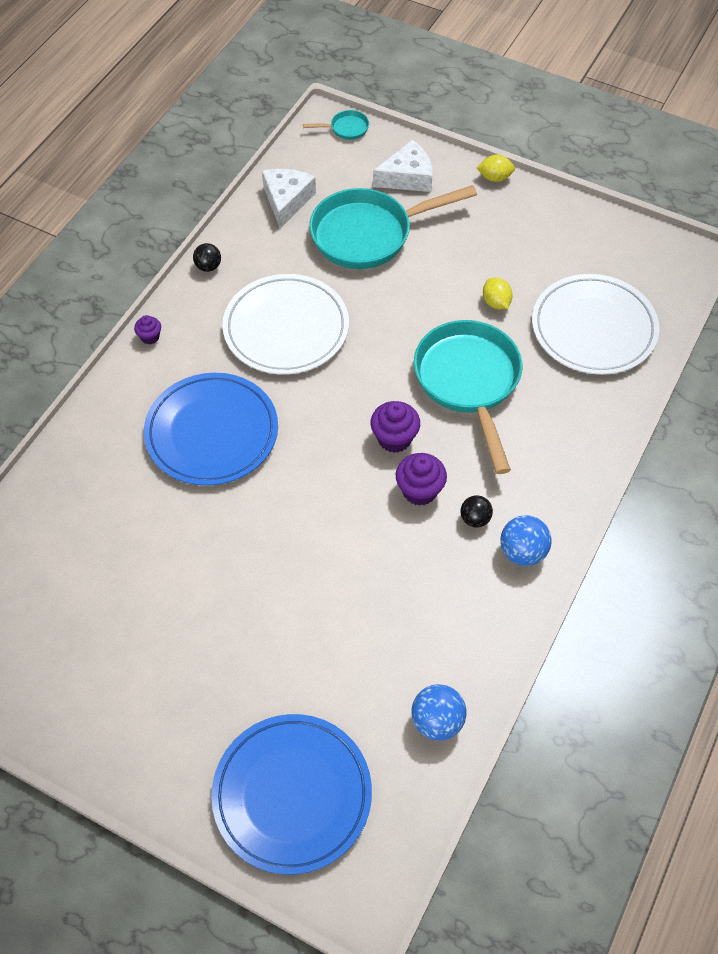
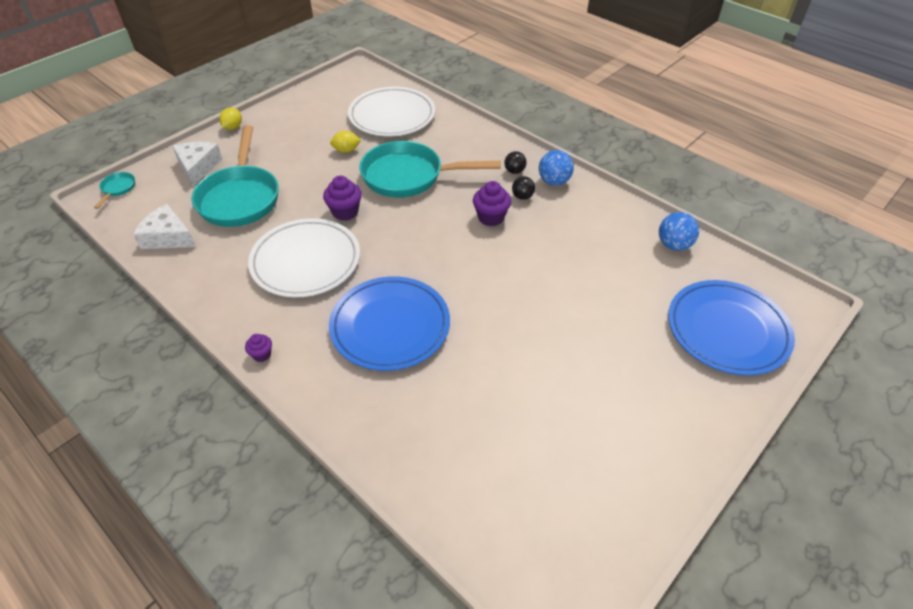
camera: 75 degrees left, 10 degrees down
black ball [193,243,221,272] -> black ball moved to [504,151,527,174]
purple cupcake [371,401,420,453] -> purple cupcake moved to [323,176,362,221]

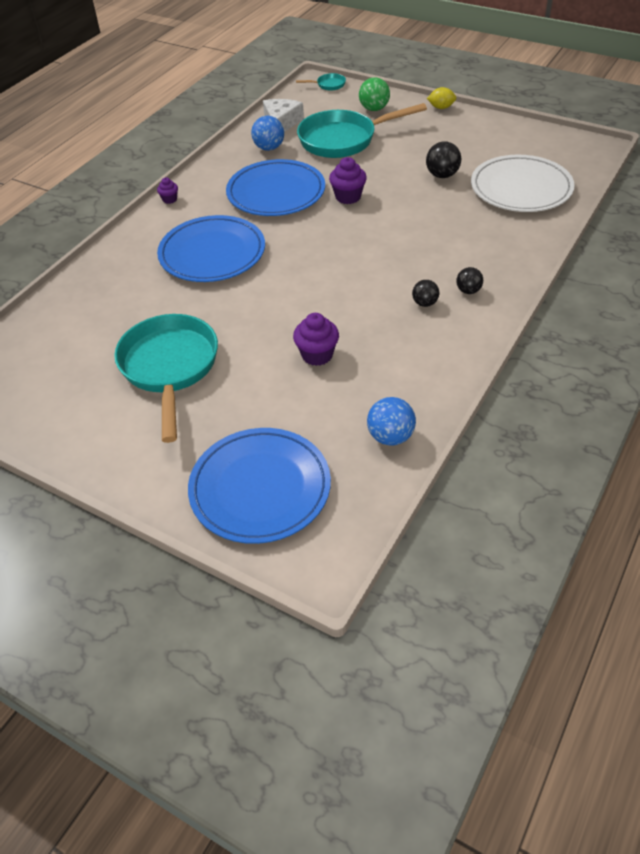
camera: 80 degrees right, 0 degrees up
white cheese [172,142,222,187] -> green ball [359,77,390,111]
white plate [248,218,360,298] -> blue plate [226,159,325,216]
yellow lemon [330,131,361,153] -> black ball [426,142,461,178]
turquoise pan [359,141,501,198] -> turquoise pan moved to [114,314,218,443]
purple cupcake [473,181,511,226] -> purple cupcake moved to [293,313,339,366]
blue ball [539,150,574,186] -> blue ball moved to [251,116,284,151]

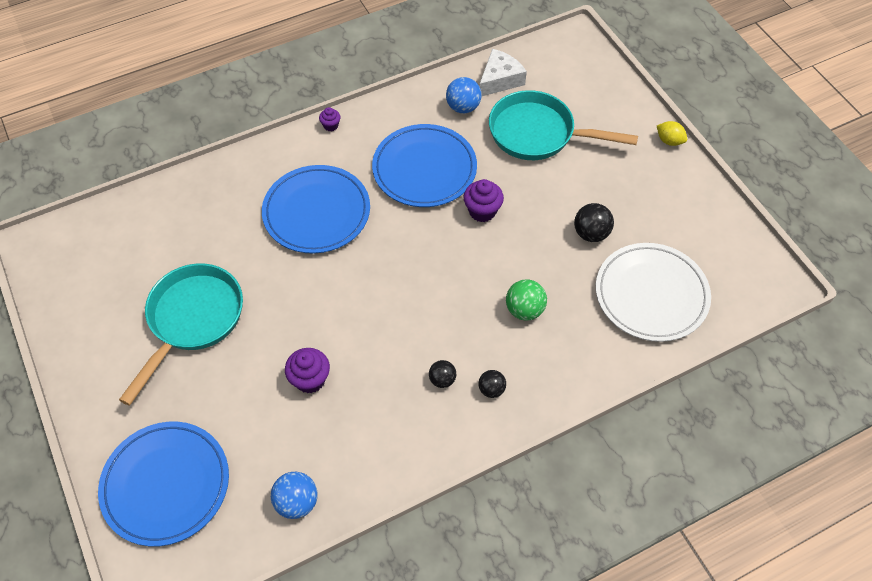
camera: 30 degrees right, 10 degrees up
turquoise pan [296,73,346,91] -> none
green ball [359,77,390,111] -> green ball moved to [506,280,547,320]

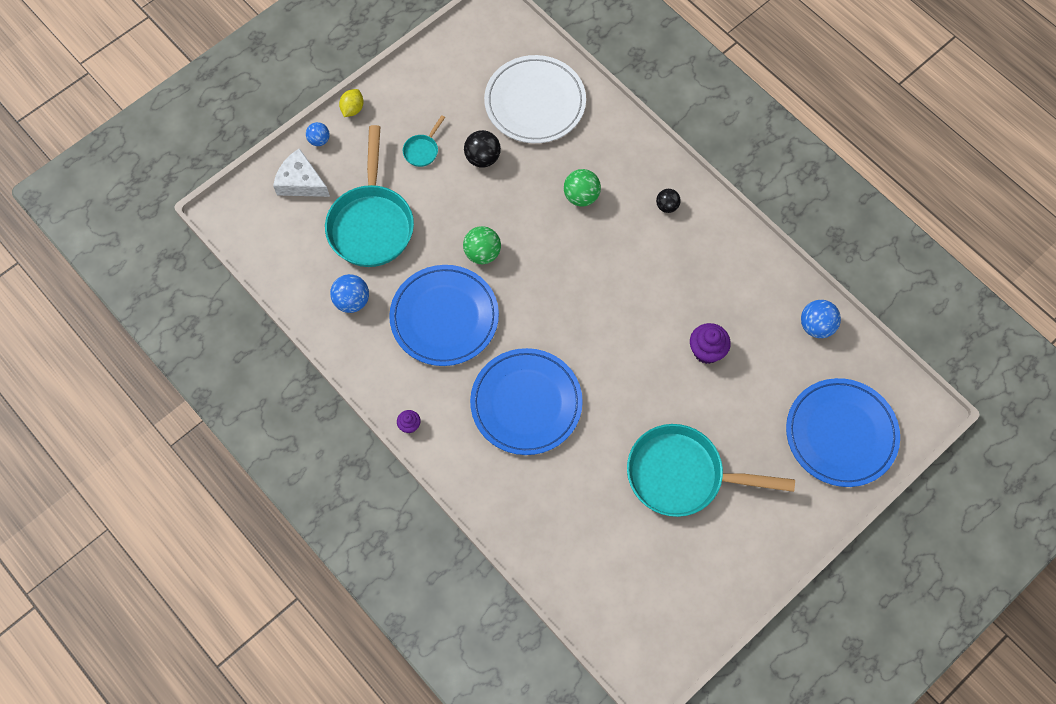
camera: 105 degrees left, 10 degrees up
black ball [429,360,456,388] -> none
purple cupcake [463,179,504,222] -> green ball [463,226,501,264]
white cheese [479,49,527,97] -> white cheese moved to [273,148,330,197]
none -> blue ball [306,122,330,146]
none -> turquoise pan [403,115,445,167]

